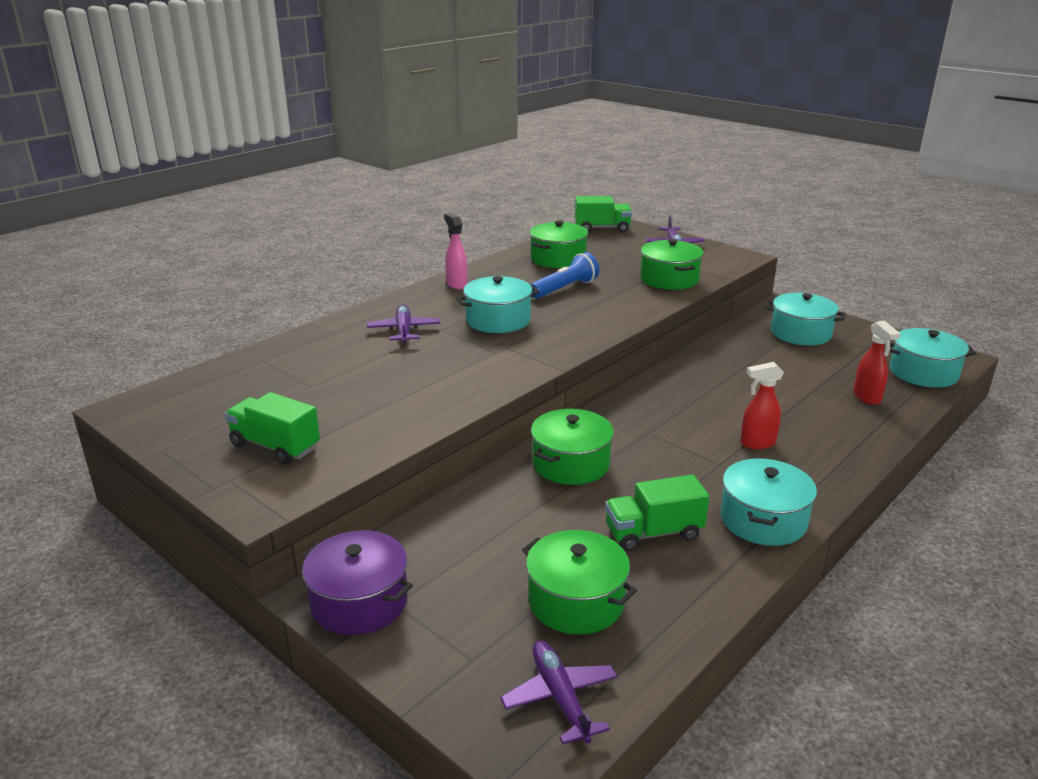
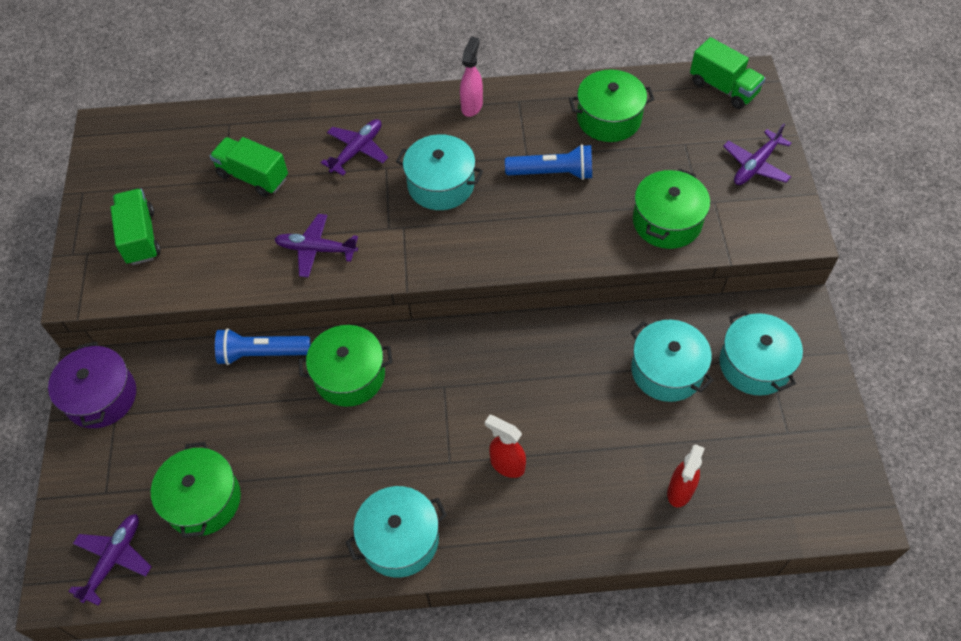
camera: 45 degrees right, 30 degrees up
green truck [605,474,709,551] -> green truck moved to [210,137,288,197]
turquoise pot [890,328,976,388] -> turquoise pot moved to [631,320,714,402]
none -> blue flashlight [215,328,311,365]
none -> purple plane [274,214,358,278]

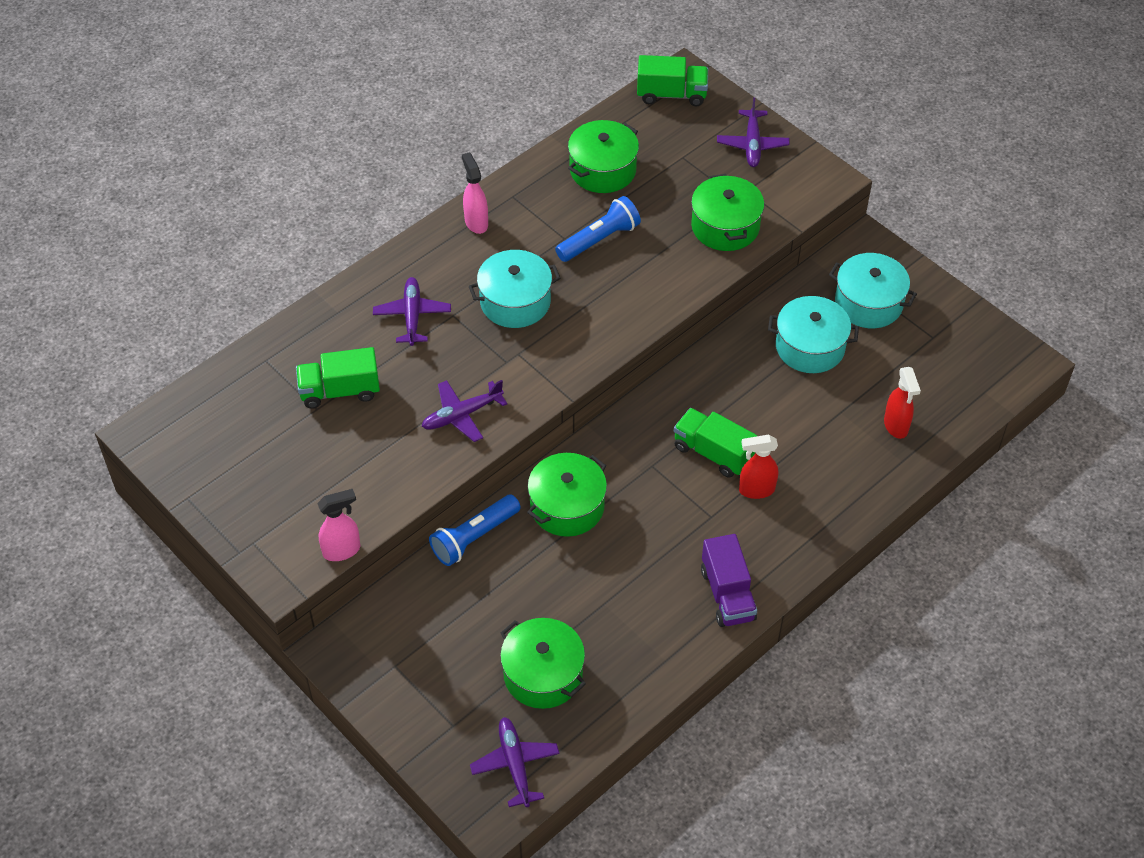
camera: 40 degrees left, 5 degrees down
purple pot [48,342,136,428] -> none
green truck [110,189,160,265] -> green truck moved to [674,408,757,478]
turquoise pot [346,486,447,578] -> purple truck [701,534,757,627]
none -> pink spray bottle [317,489,360,561]

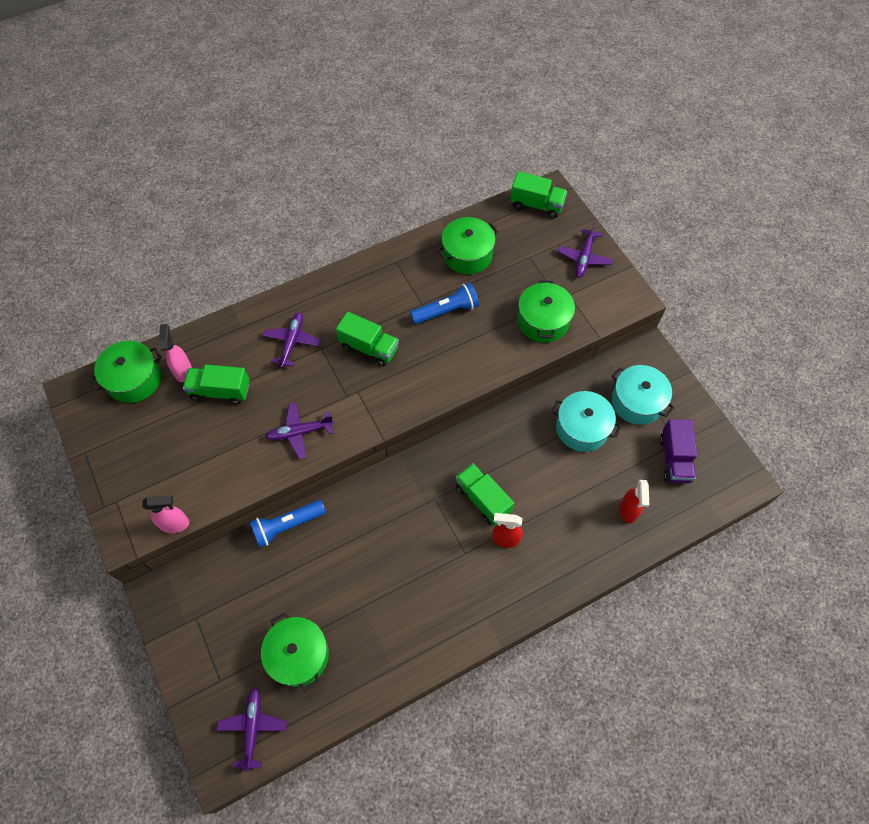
camera: 15 degrees right, 10 degrees up
pink spray bottle [462,152,488,234] -> pink spray bottle moved to [159,324,192,382]
turquoise pot [469,250,561,328] -> green truck [336,312,399,366]
green pot [527,453,607,537] -> green pot moved to [90,341,162,403]
purple truck [701,534,757,627] -> purple truck moved to [660,419,697,483]

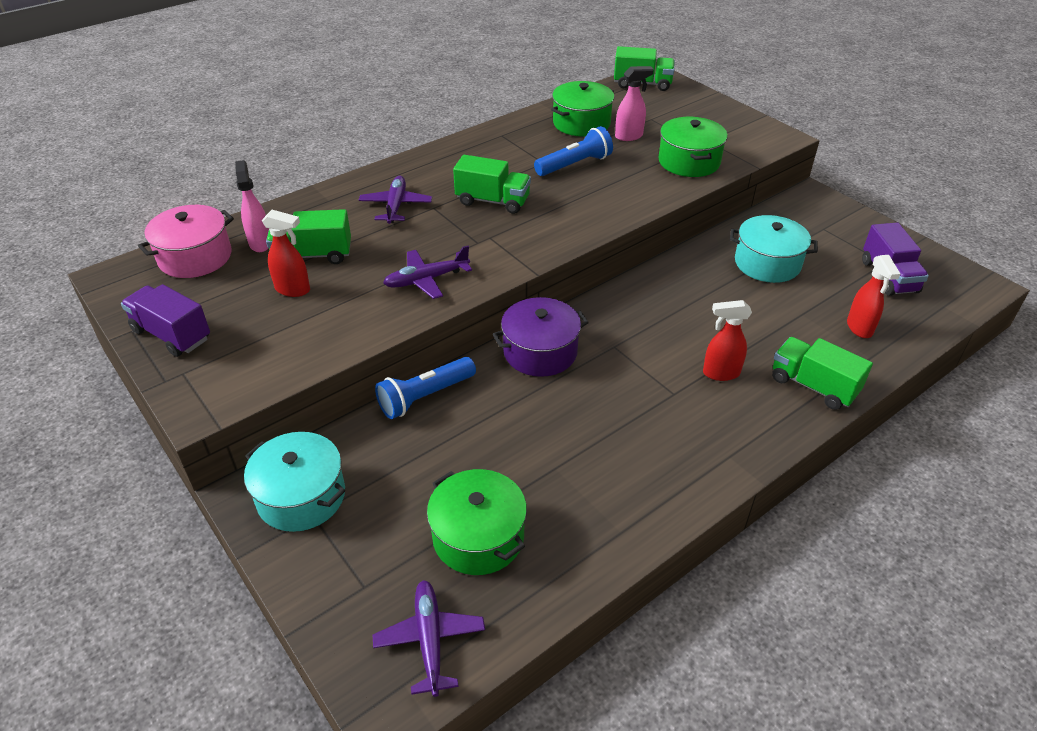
camera: 10 degrees left, 20 degrees down
green pot [90,341,162,403] -> pink pot [138,205,234,278]
pink spray bottle [142,495,189,533] -> pink spray bottle moved to [615,66,654,141]
green truck [456,463,514,526] -> green truck moved to [772,337,873,410]
purple plane [558,222,613,277] -> none
turquoise pot [612,365,674,425] -> turquoise pot moved to [244,432,345,532]
none -> purple truck [121,284,210,357]
none -> red spray bottle [262,210,310,297]
none -> purple pot [493,297,589,377]

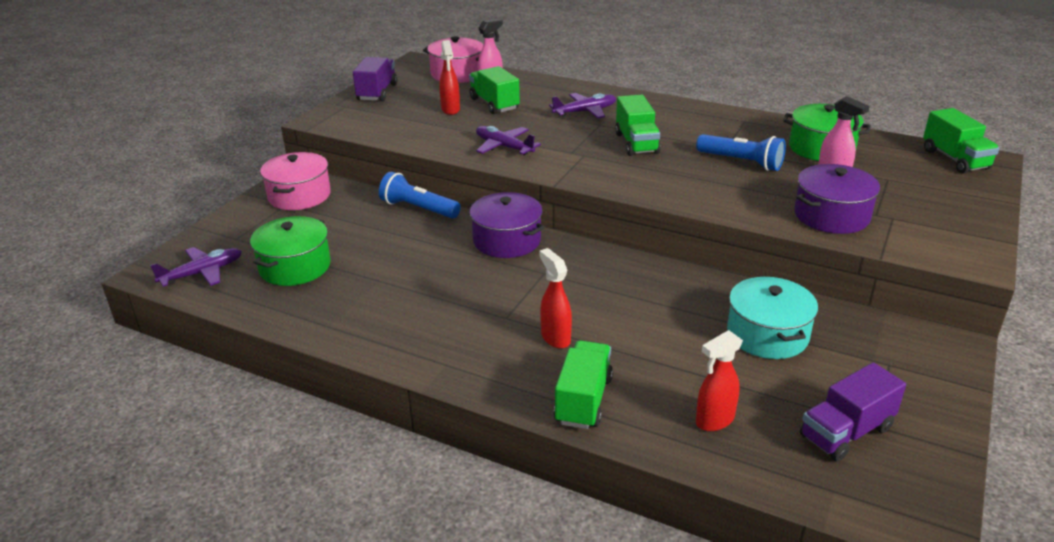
camera: 65 degrees right, 10 degrees down
turquoise pot [244,432,345,532] -> pink pot [260,152,331,210]
green pot [658,117,728,177] -> purple pot [794,164,880,234]

